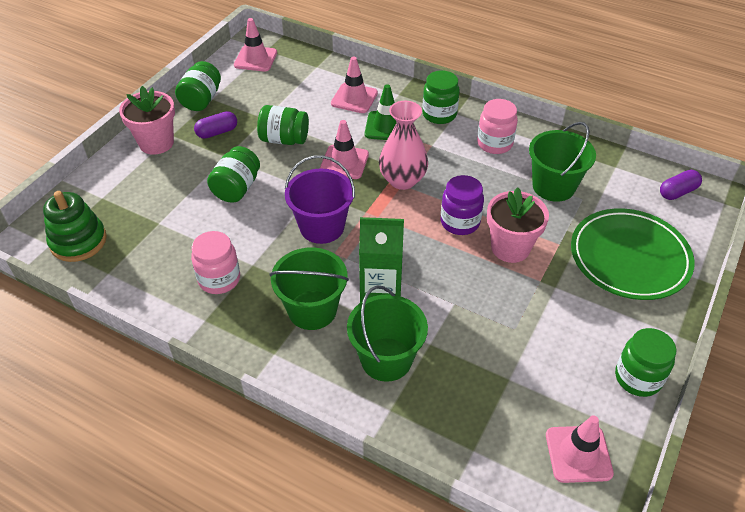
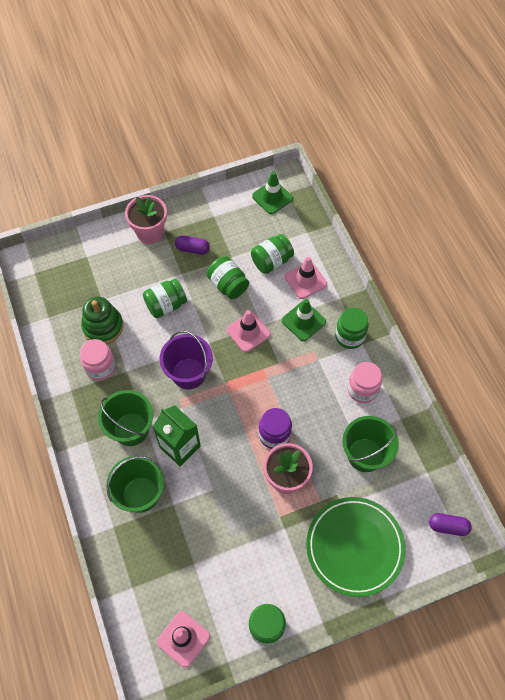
camera: 40 degrees right, 15 degrees up
green stacking toy [43,191,107,262] -> green stacking toy moved to [81,297,124,344]
green jar [175,61,221,111] -> green jar moved to [251,234,294,274]
pink traffic cone [234,18,277,72] -> green traffic cone [252,171,293,214]
pink vase [379,101,428,190] -> none

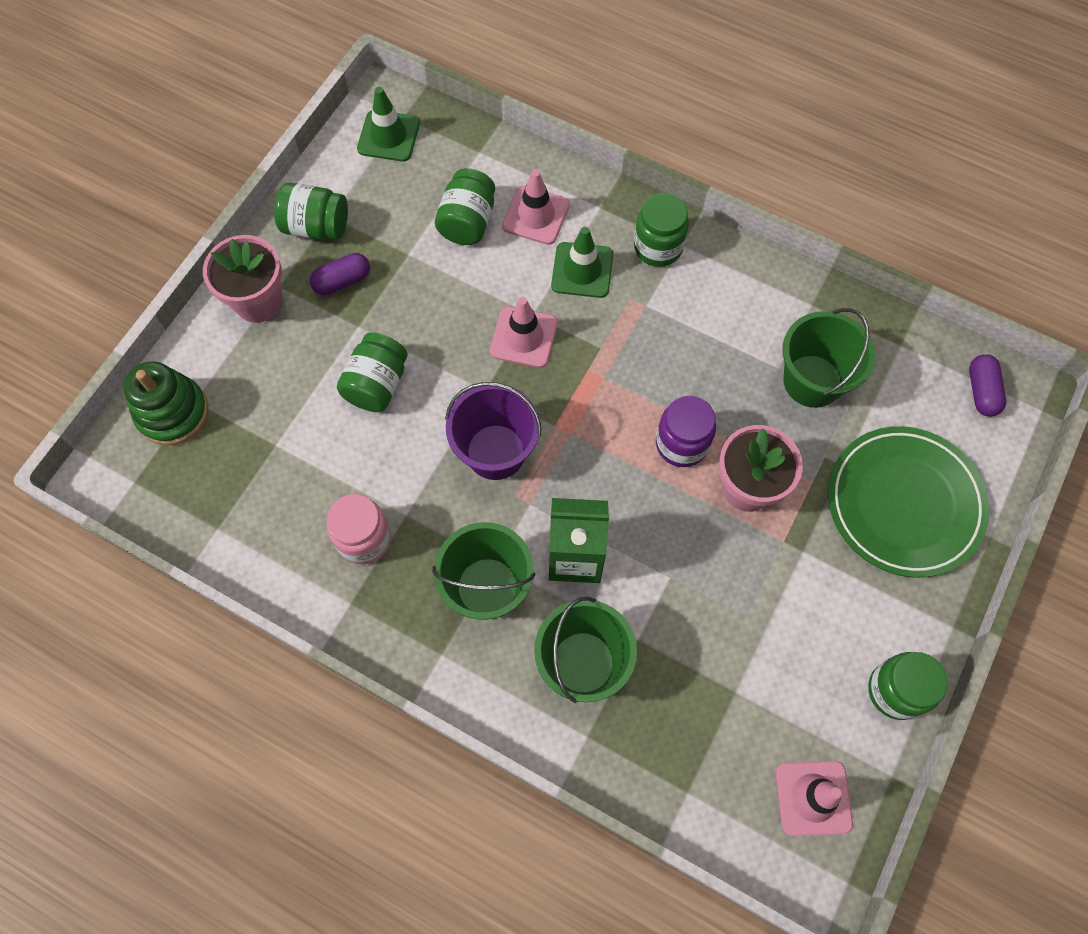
camera: 40 degrees left, 5 degrees up
green stacking toy [81,297,124,344] -> green stacking toy moved to [123,361,208,445]
green jar [207,256,249,299] -> green jar moved to [274,183,348,240]
pink jar [347,362,382,403] -> none
purple capsule [429,513,472,536] -> purple capsule turned 60 degrees counterclockwise [969,354,1006,416]

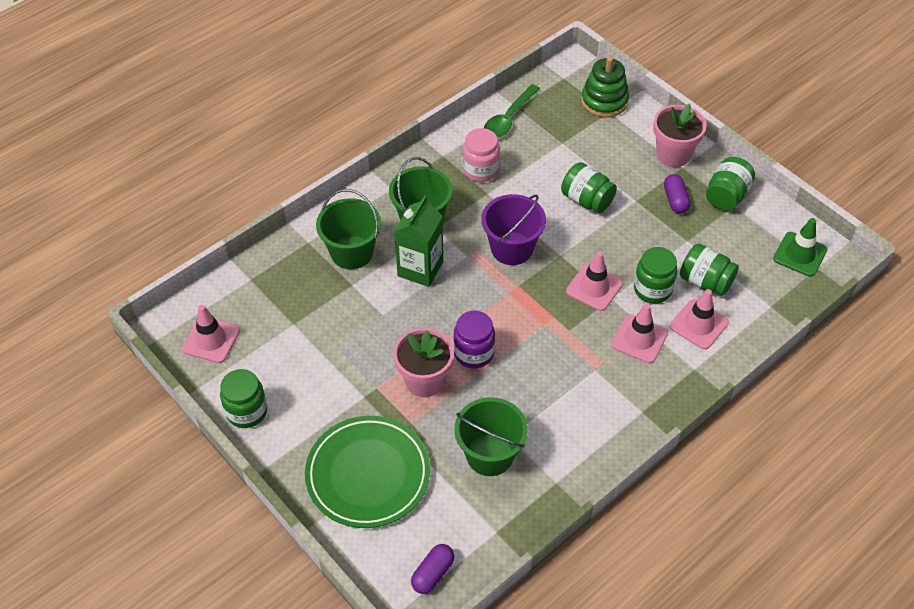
camera: 110 degrees right, 15 degrees down
green traffic cone [551,227,613,298] -> pink traffic cone [611,304,668,363]
green jar [634,193,689,267] -> green jar moved to [634,247,677,304]
purple capsule [969,354,1006,416] -> purple capsule turned 75 degrees counterclockwise [411,544,455,594]
none -> green spoon [484,84,540,138]

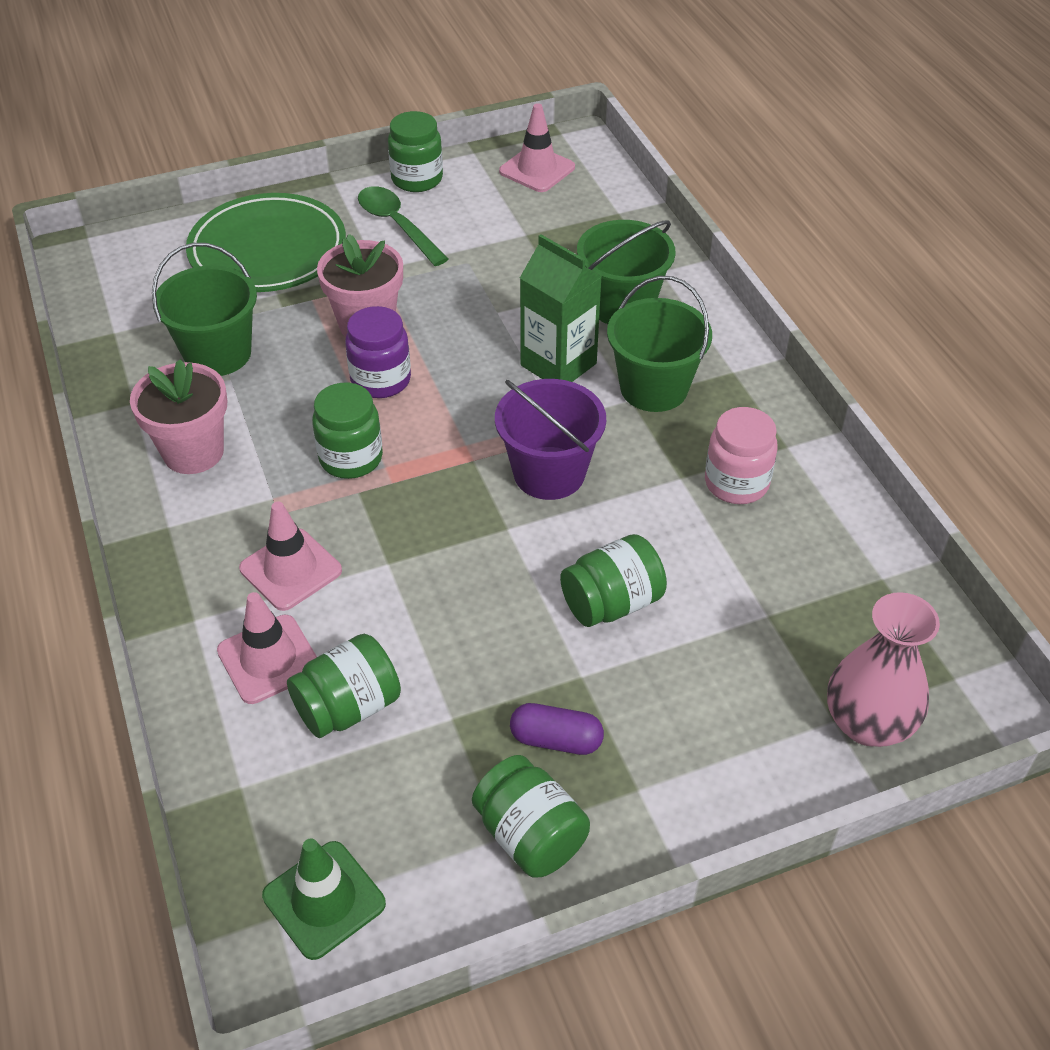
camera: 110 degrees right, 5 degrees down
purple capsule [411,544,455,594] -> none
green spoon [484,84,540,138] -> green spoon moved to [358,186,448,266]
pink traffic cone [566,252,623,311] -> none
green stacking toy [581,56,629,117] -> pink vase [827,592,940,747]
green jar [634,247,677,304] -> green jar moved to [312,383,383,479]
pink flower pot [653,103,707,167] -> pink flower pot moved to [130,359,227,474]

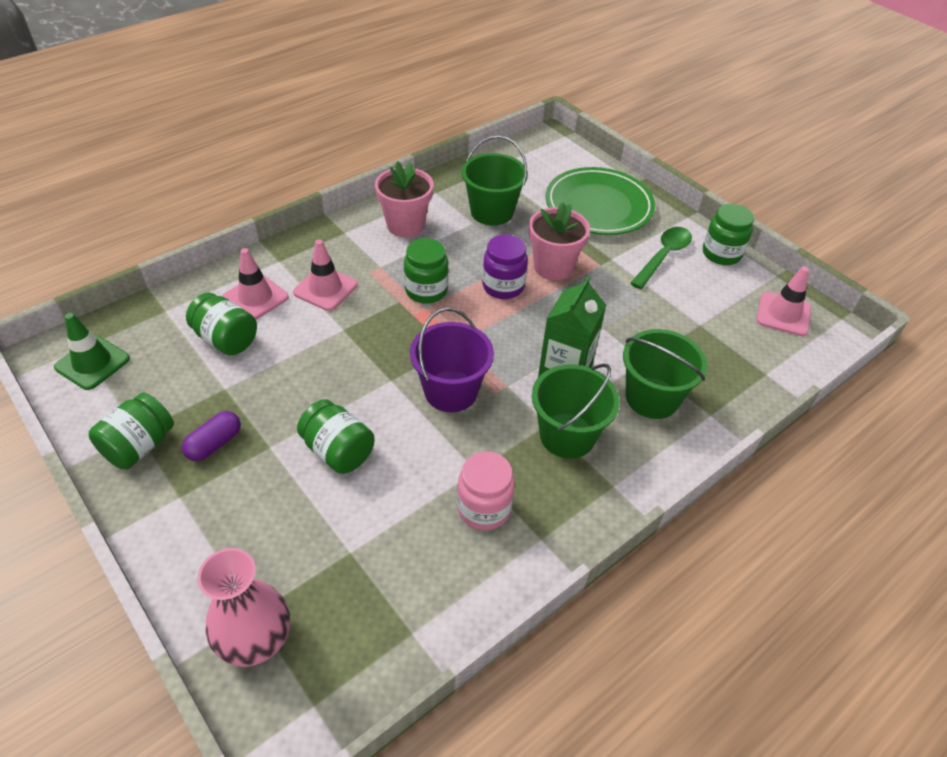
camera: 70 degrees right, 0 degrees up
purple capsule [510,703,604,755] -> purple capsule turned 45 degrees clockwise [182,411,241,461]

